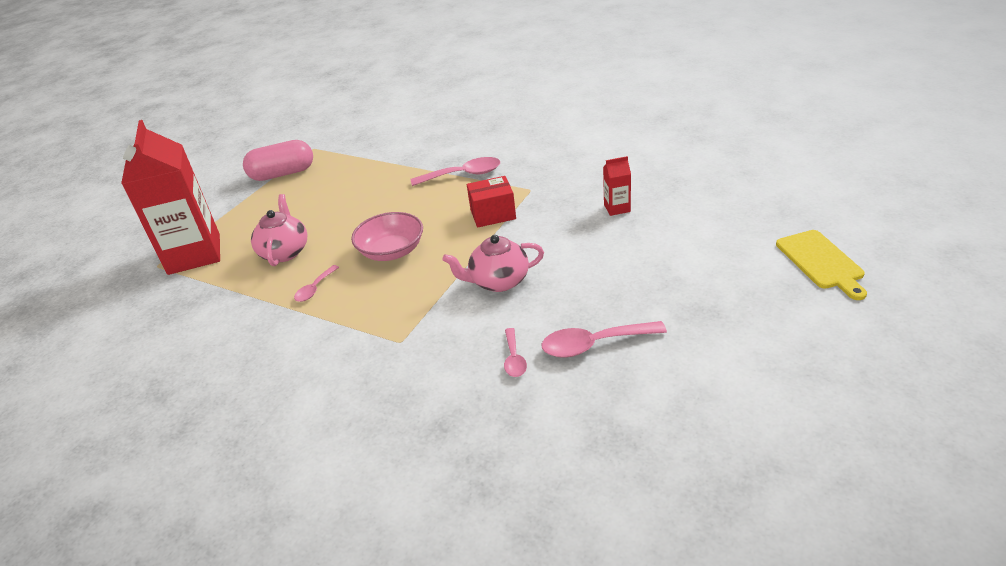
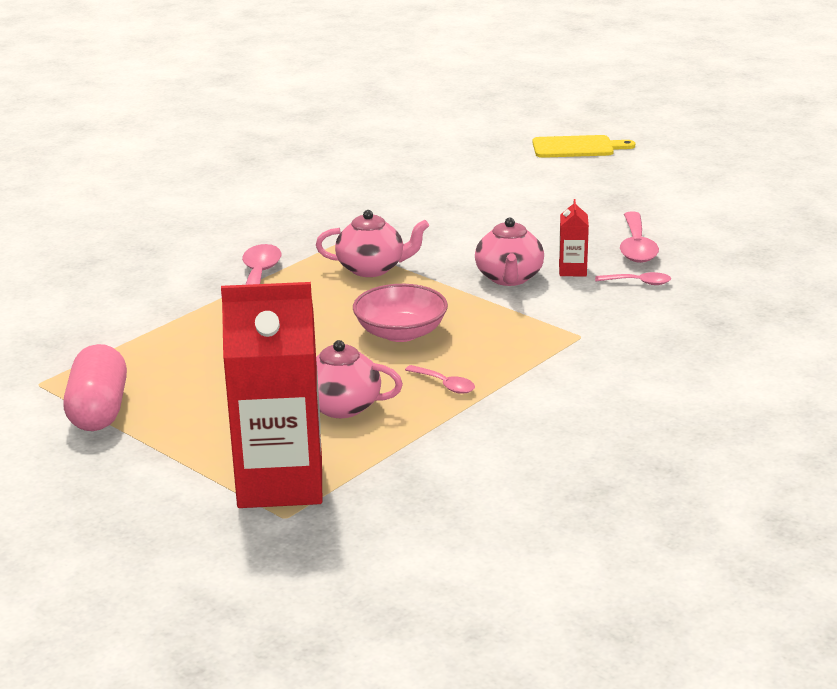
camera: 80 degrees left, 10 degrees down
red box [467,176,516,228] -> pink teapot [316,210,429,277]
red carton [603,156,631,216] -> red carton moved to [559,199,589,276]

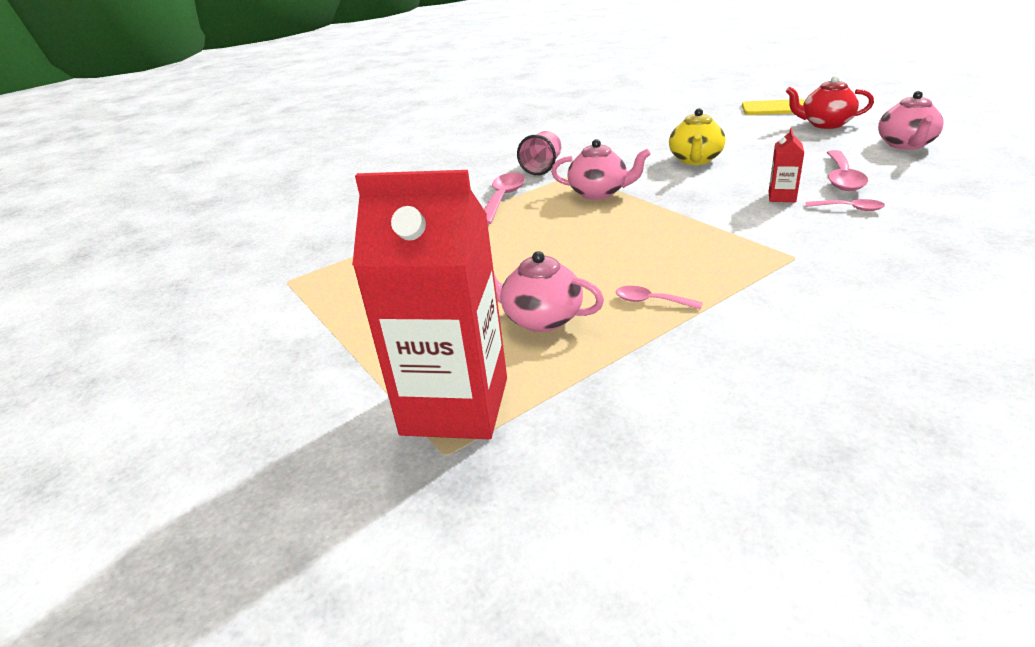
camera: 15 degrees right, 5 degrees up
pink capsule [63,344,127,431] -> none
pink bowl [353,284,448,342] -> none
pink spoon [405,365,475,394] -> pink spoon turned 150 degrees clockwise [616,286,703,310]
pink teapot [475,218,544,286] -> pink teapot moved to [878,91,944,150]
none -> pink cup [517,131,561,175]
none -> yellow teapot [669,108,726,165]
none -> red teapot [786,75,874,129]

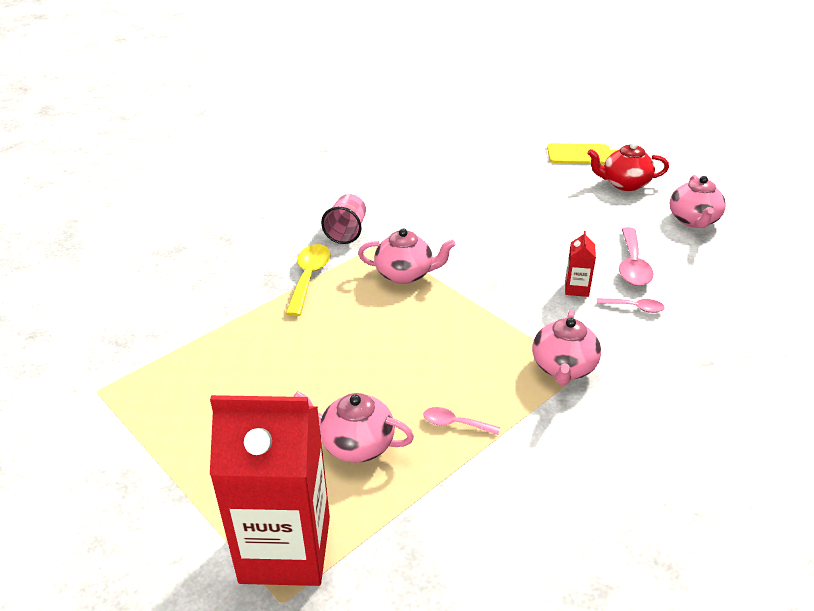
camera: 10 degrees left, 5 degrees up
pink spoon [484,173,525,224] -> yellow spoon [285,244,331,316]
yellow teapot [669,108,726,165] -> none
none -> pink teapot [533,309,601,386]

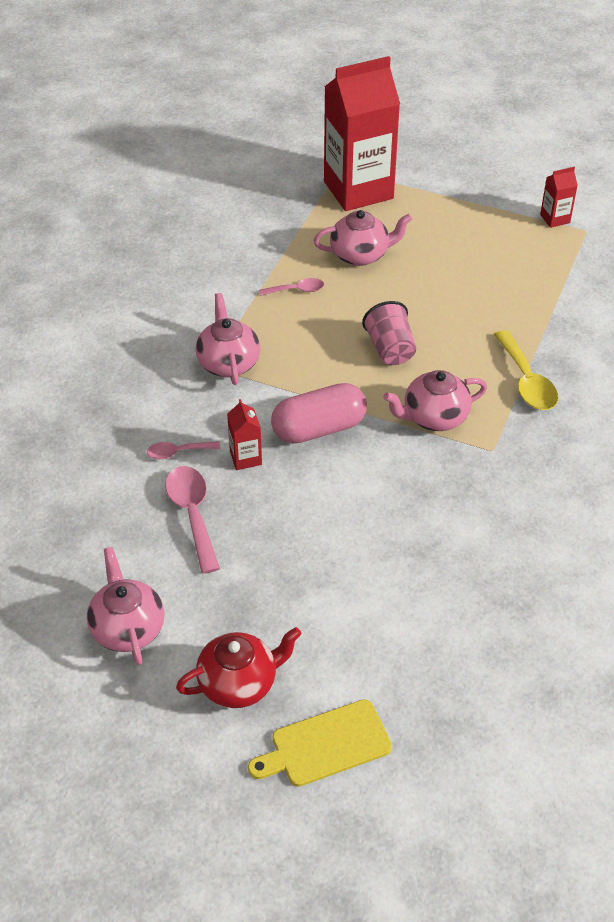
camera: 155 degrees right, 10 degrees up
pink cup [321,194,366,244] -> pink cup moved to [362,301,416,365]
none -> pink capsule [271,383,367,444]
none -> red carton [540,167,578,228]

